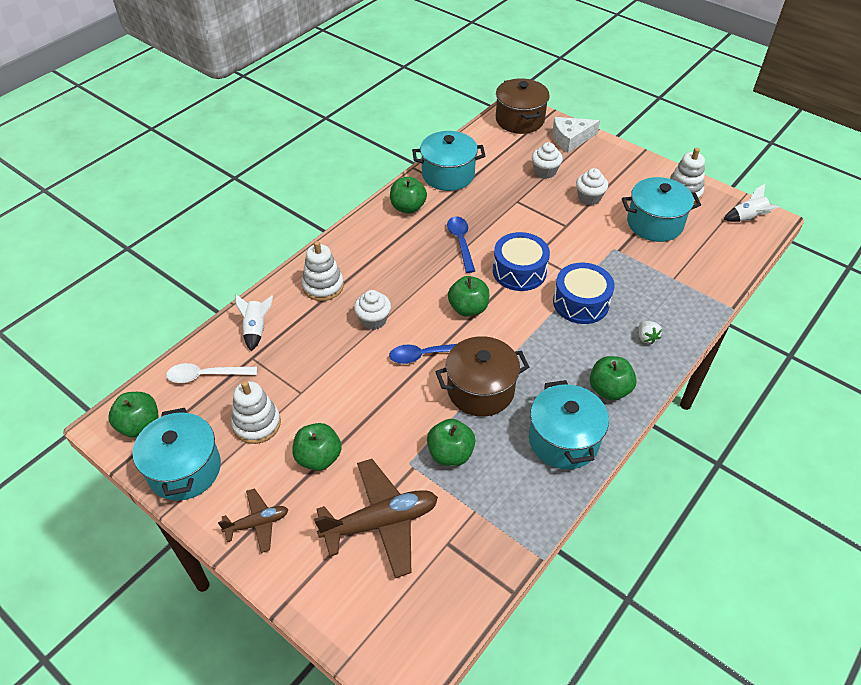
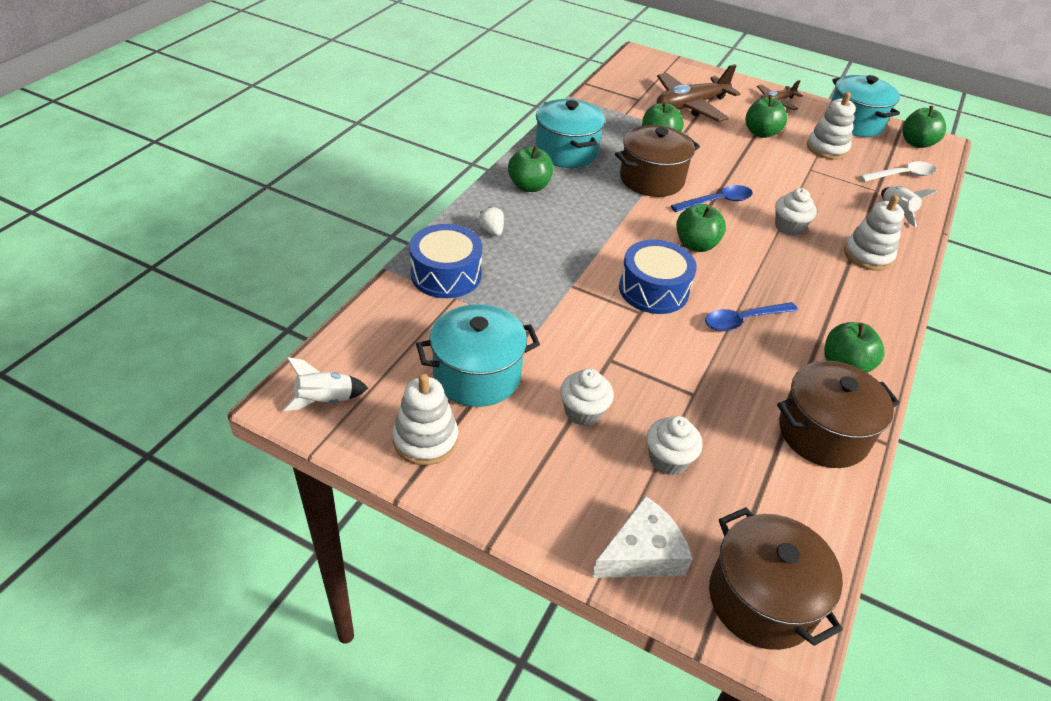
camera: 165 degrees right, 5 degrees down
turquoise pot [412,131,485,191] -> brown pot [777,361,900,468]
blue spoon [447,216,475,273] -> blue spoon turned 90 degrees clockwise [705,302,798,331]
blue drum [553,263,614,324] -> blue drum moved to [409,224,482,298]

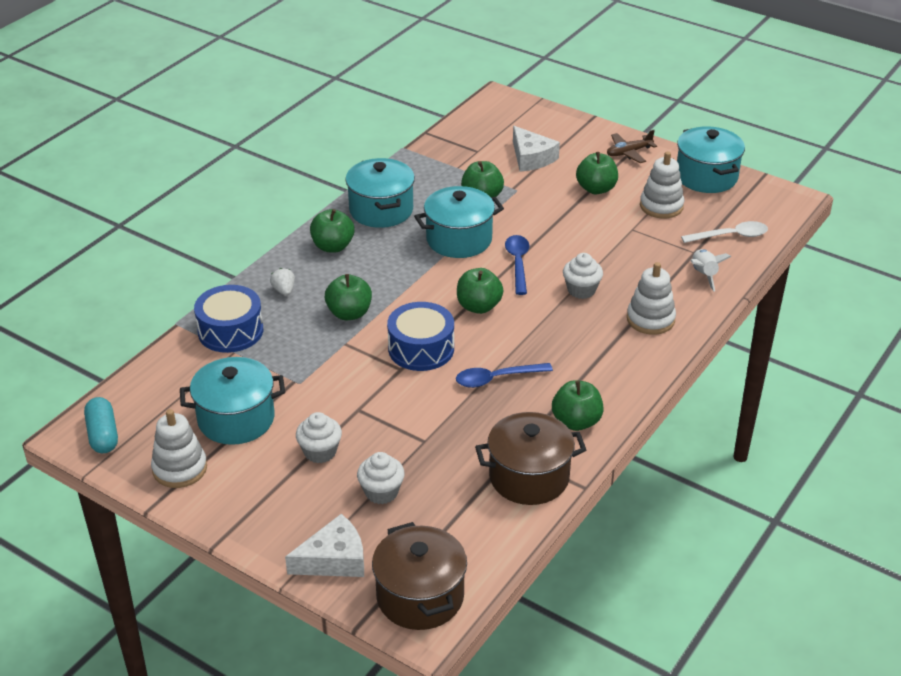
camera: 10 degrees right, 5 degrees down
white rocket [283,357,368,411] -> turquoise capsule [84,397,118,453]
brown pot [615,125,700,197] -> turquoise pot [414,186,504,258]
brown plane [657,64,740,122] -> white cheese [513,126,560,172]
blue spoon [671,185,753,212] -> blue spoon turned 75 degrees counterclockwise [505,235,529,295]
green apple [902,106,946,148] -> green apple moved to [325,274,372,320]

